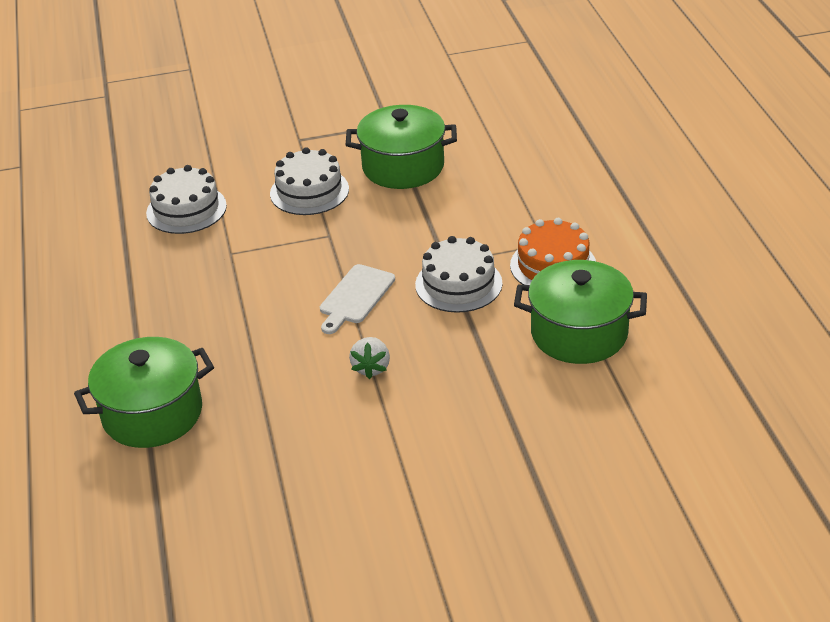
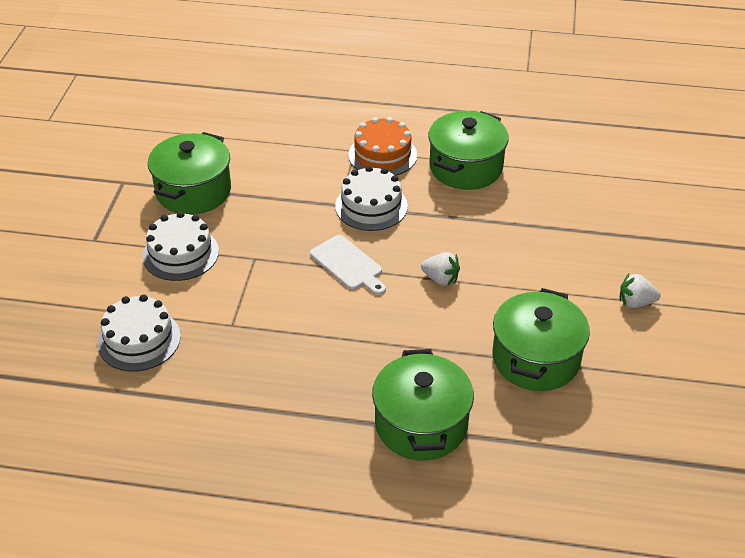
camera: 70 degrees left, 5 degrees up
none -> green pot [493,288,590,391]
none -> white strawberry [620,274,661,308]

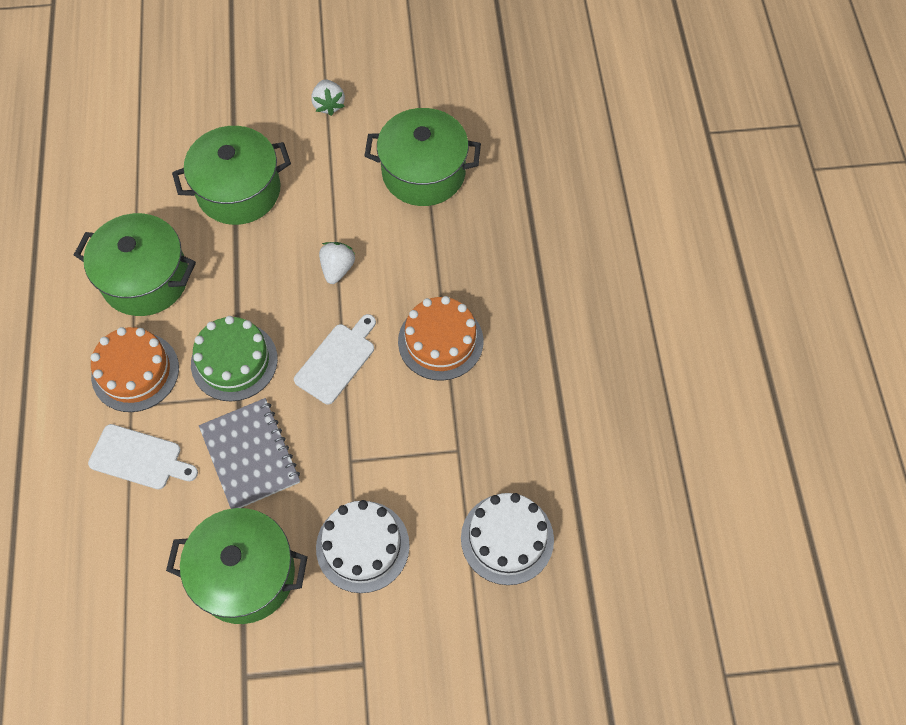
camera: 105 degrees left, 20 degrees up
white cake [335,166,408,231] -> green cake [191,316,278,402]
green pot [372,349,474,461] -> green pot moved to [172,126,291,225]
none -> white cutting board [88,424,198,489]
none -> grey notebook [199,398,300,509]
none -> orange cake [398,296,484,381]

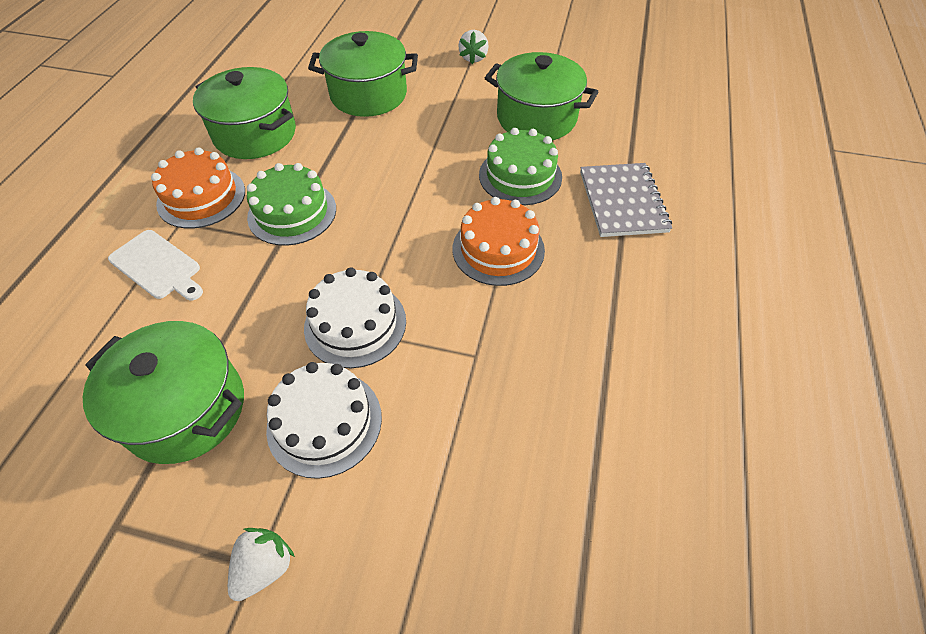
camera: 20 degrees right, 10 degrees down
grey notebook [199,398,300,509] -> grey notebook moved to [580,163,672,237]
white cutting board [294,314,376,404] -> none
white strawberry [319,242,355,284] -> white strawberry moved to [228,528,295,601]
white cake [461,493,554,585] -> white cake moved to [304,267,406,368]
none -> green cake [479,128,562,205]

